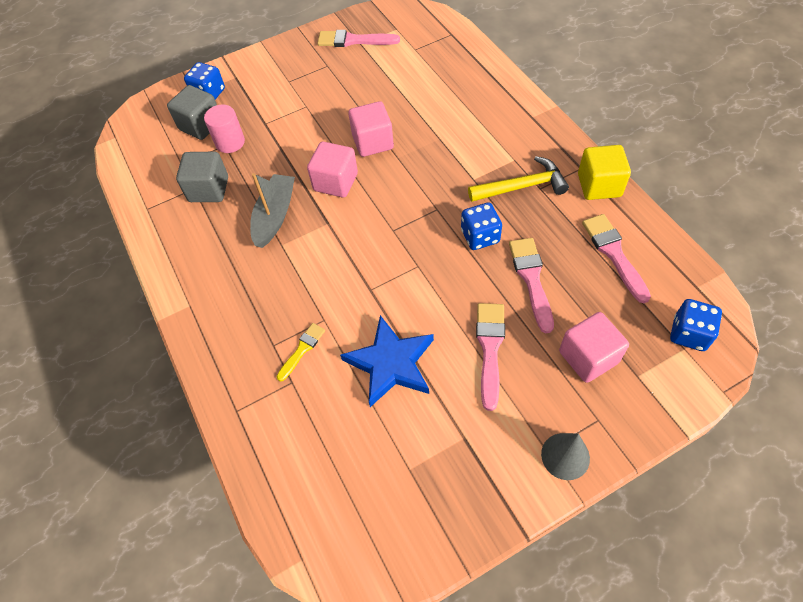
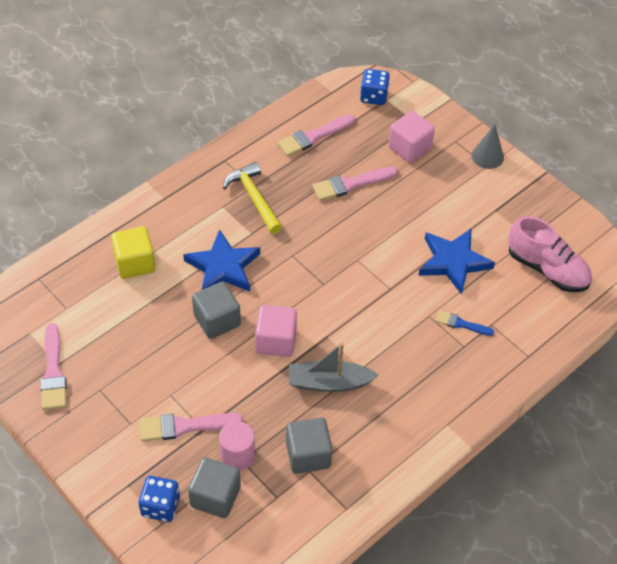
camera: 110 degrees left, 5 degrees down
yellow brush [277,323,325,381] -> blue brush [436,311,494,336]
pink cube [348,101,394,157] -> grey cube [192,282,241,339]
blue dice [461,202,502,250] -> none
pink brush [476,303,505,411] -> pink brush moved to [140,413,243,442]
yellow cube [578,145,631,200] -> yellow cube moved to [111,226,156,279]
none -> blue star [183,229,260,291]
none -> pink shoe [508,216,592,292]

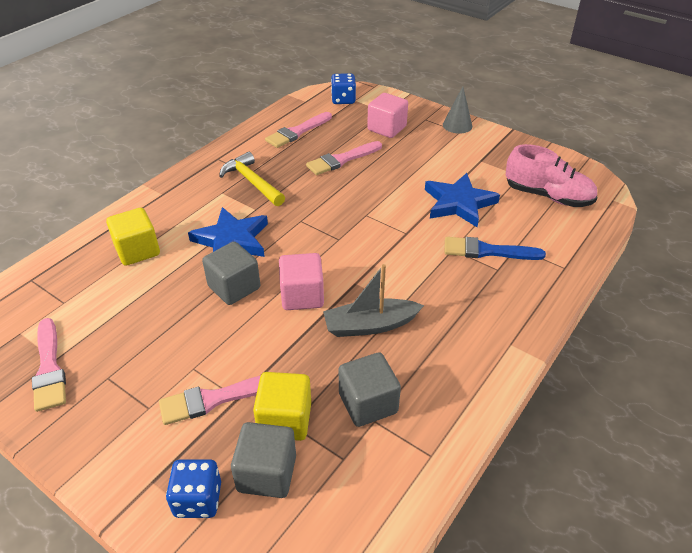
camera: 10 degrees left, 10 degrees down
pink cylinder [219,421,255,471] -> yellow cube [253,372,311,441]
blue brush [436,311,494,336] -> blue brush [445,237,546,260], size x1.65

